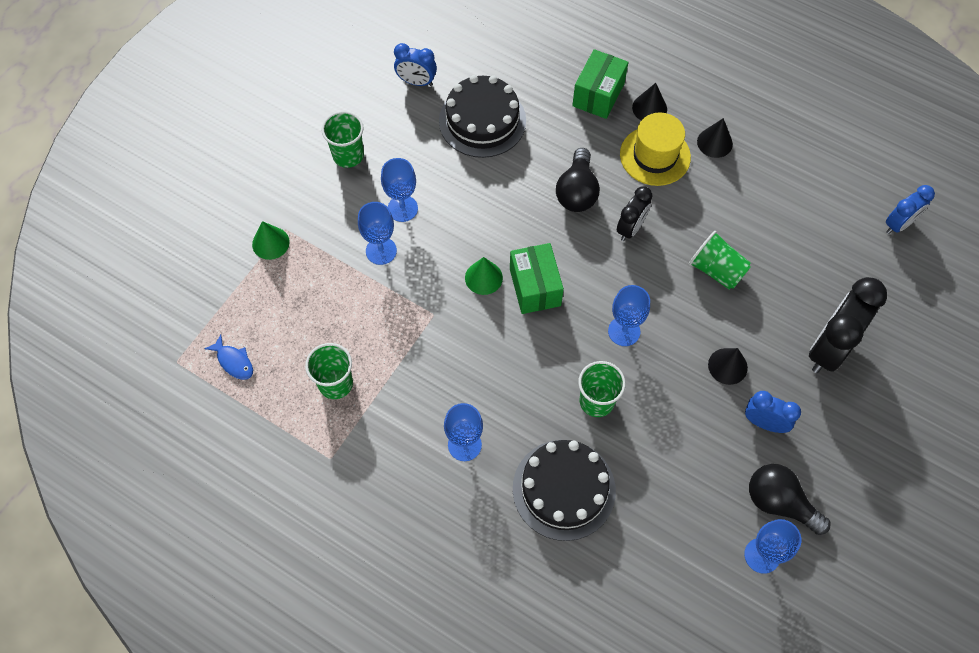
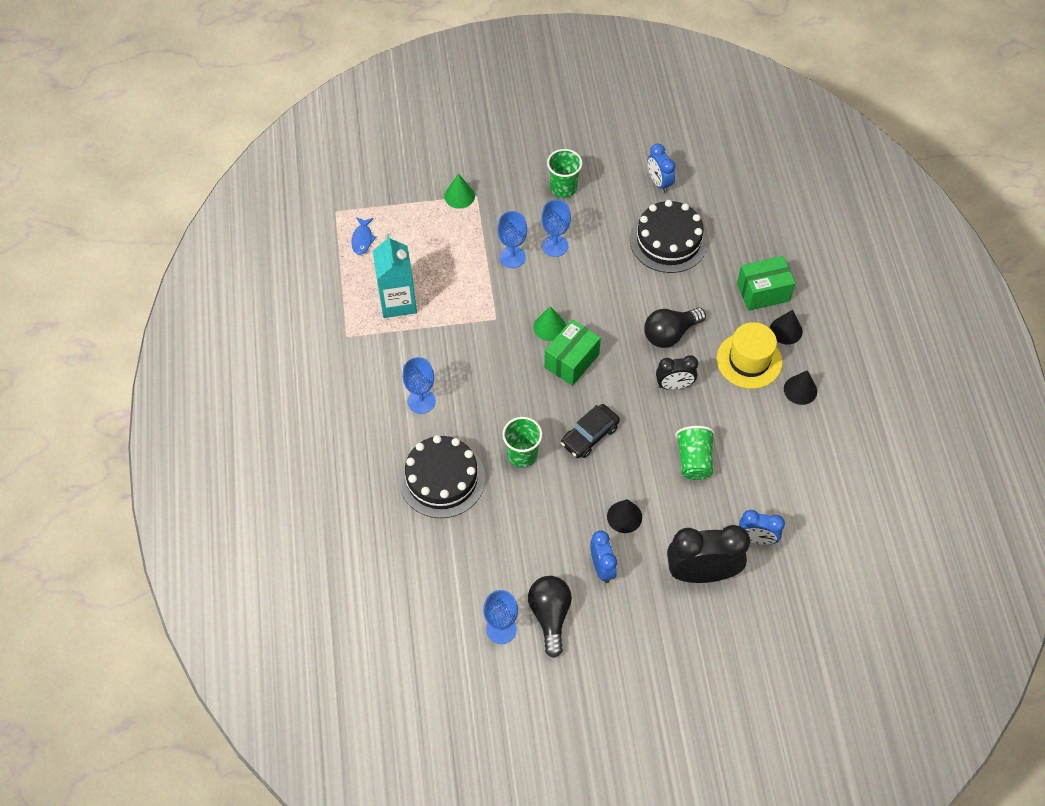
camera: 50 degrees right, 5 degrees down
green cup [305,343,353,399] -> turquoise carton [373,234,417,318]
blue goblet [608,285,650,346] -> black car [561,404,620,458]
blue clock [886,185,935,234] -> blue clock moved to [739,510,785,545]

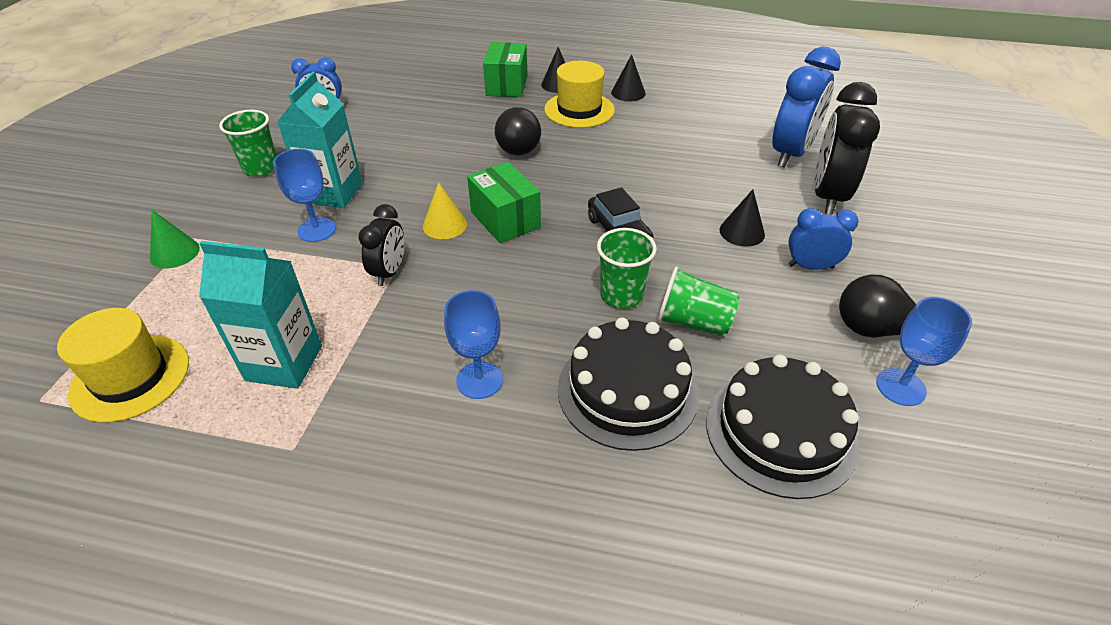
camera: 70 degrees left, 15 degrees down
blue fish [352,217,376,255] -> yellow hat [57,308,189,423]
green cone [533,306,566,341] -> yellow cone [423,182,467,239]
blue goblet [541,200,571,257] -> turquoise carton [277,72,362,208]
black cake [630,200,708,273] -> black cake moved to [706,354,859,499]
black clock [656,355,698,390] -> black clock moved to [359,204,404,286]
green cup [675,426,715,480] -> green cup moved to [657,266,740,337]
blue clock [739,510,785,545] -> blue clock [772,46,841,167], size x1.76

